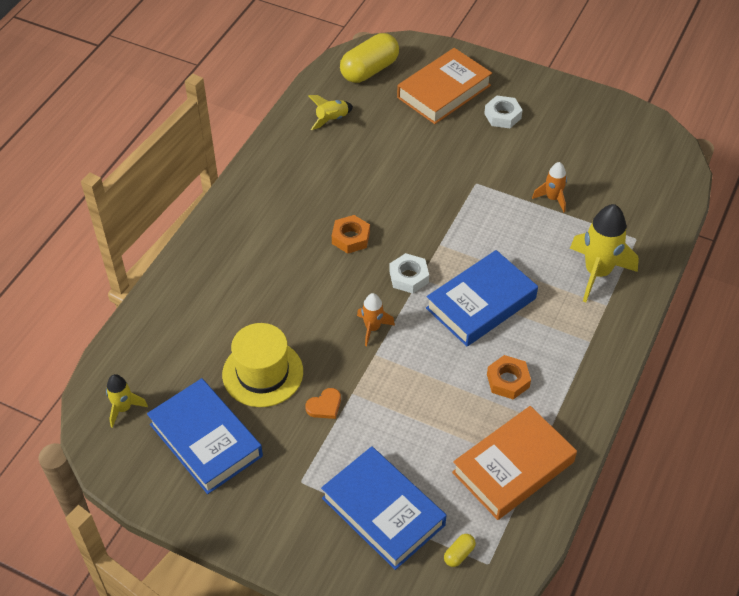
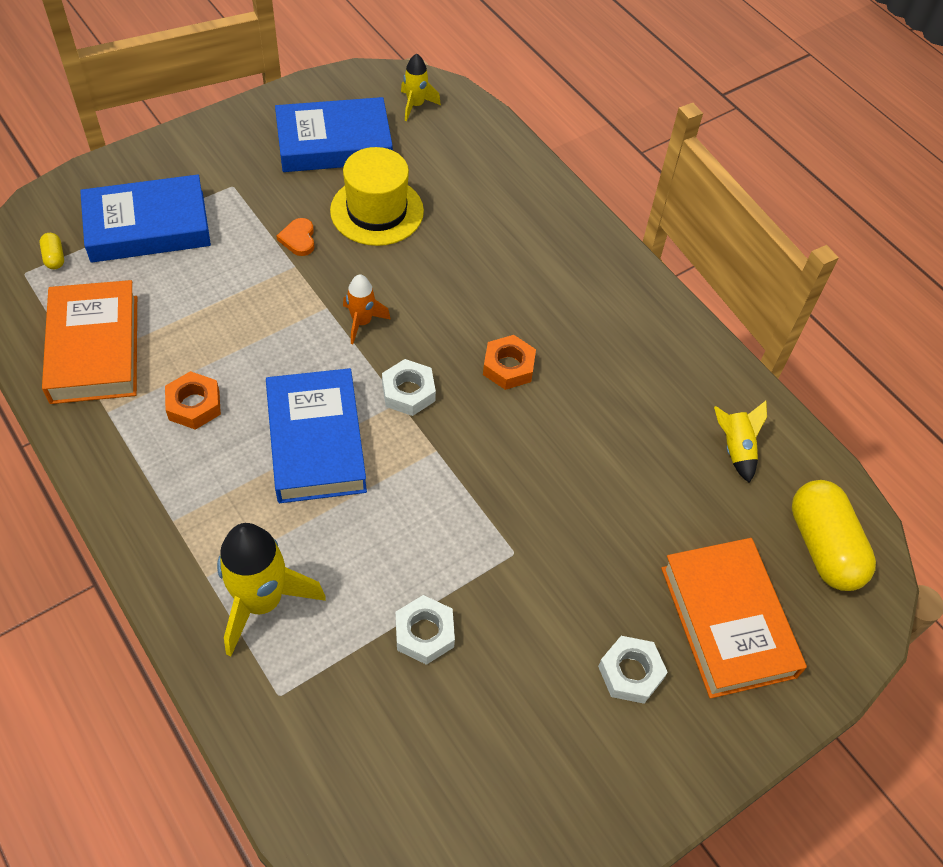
camera: 115 degrees right, 5 degrees up
orange rocket [532,162,567,212] -> white nut [396,595,455,665]

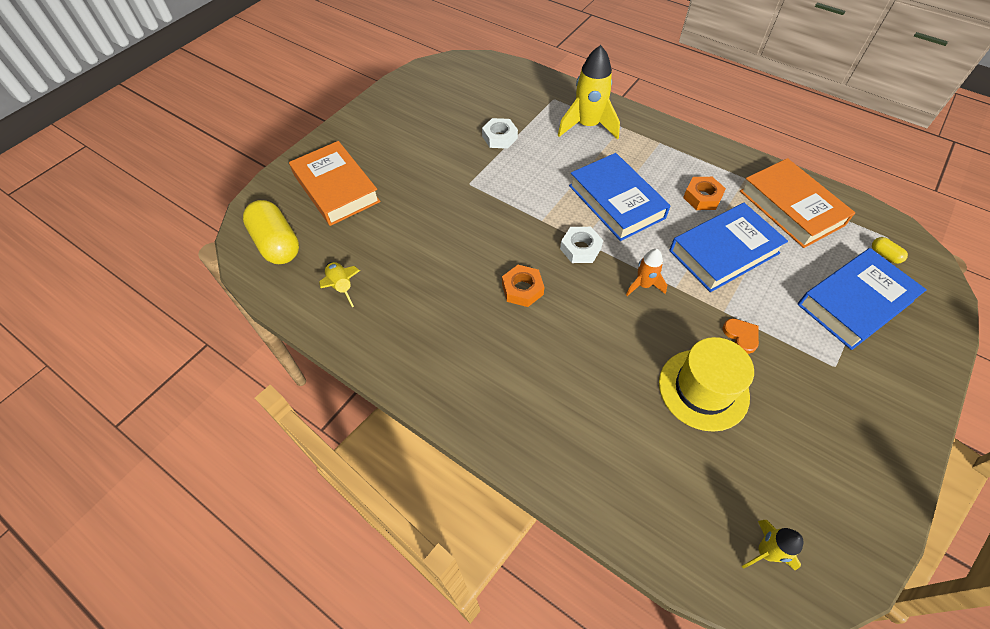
camera: 165 degrees right, 0 degrees up
blue book [275,97,393,172] -> blue book moved to [669,203,788,292]
white nut [598,636,668,704] -> none

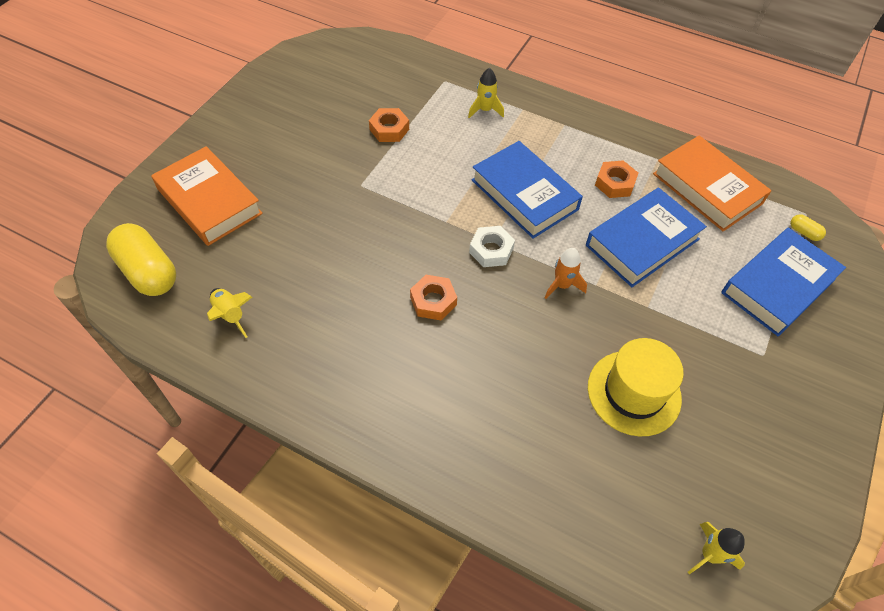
camera: 10 degrees left, 0 degrees up
white nut [482,118,518,149] -> orange nut [369,108,409,142]
yellow rocket [558,45,620,140] -> yellow rocket [468,68,504,118], size x0.54
orange heart [722,319,759,354] -> none

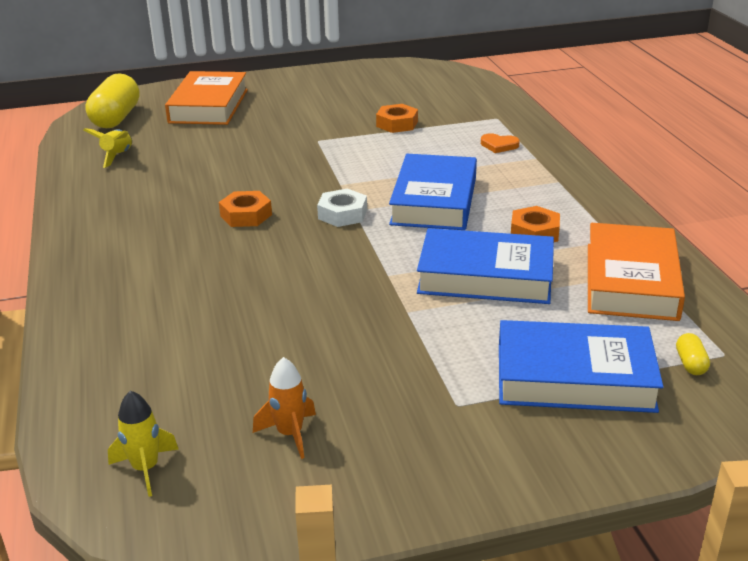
camera: 50 degrees right, 25 degrees down
yellow rocket [468,68,504,118] -> orange heart [481,133,520,153]
orange rocket [545,248,587,299] -> orange rocket moved to [253,357,316,459]
yellow hat [588,338,684,436] -> none

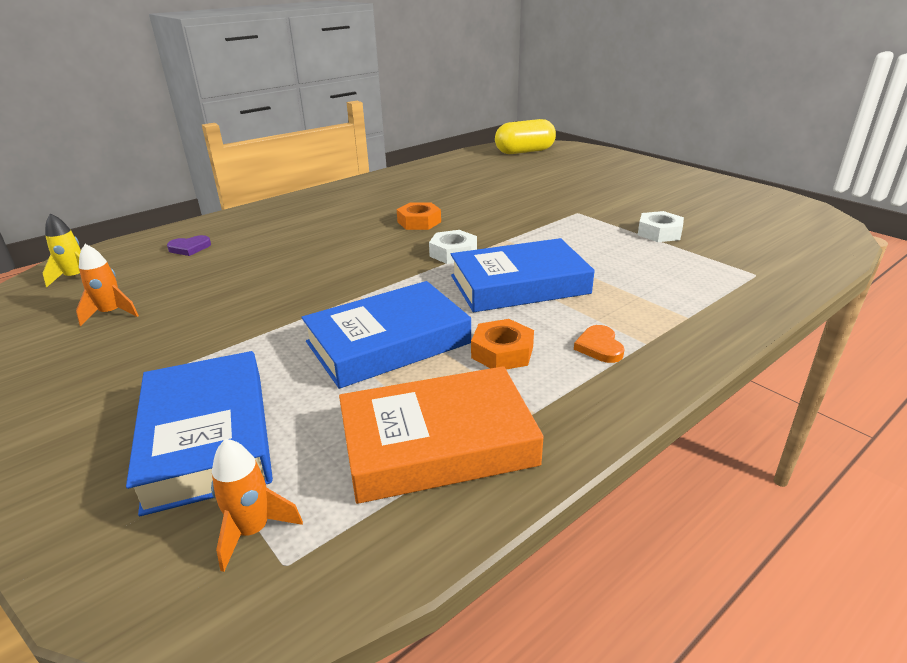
camera: 65 degrees right, 0 degrees up
yellow rocket [83,128,132,168] -> none
orange book [165,71,248,125] -> none
orange nut [376,104,418,133] -> white nut [638,211,684,242]
blue book [417,228,554,304] -> blue book turned 75 degrees clockwise [301,281,471,389]
orange heart [481,133,520,153] -> orange heart moved to [574,325,625,363]
yellow capsule [676,333,710,375] -> orange rocket [211,439,303,572]
none -> purple heart [167,235,211,256]

